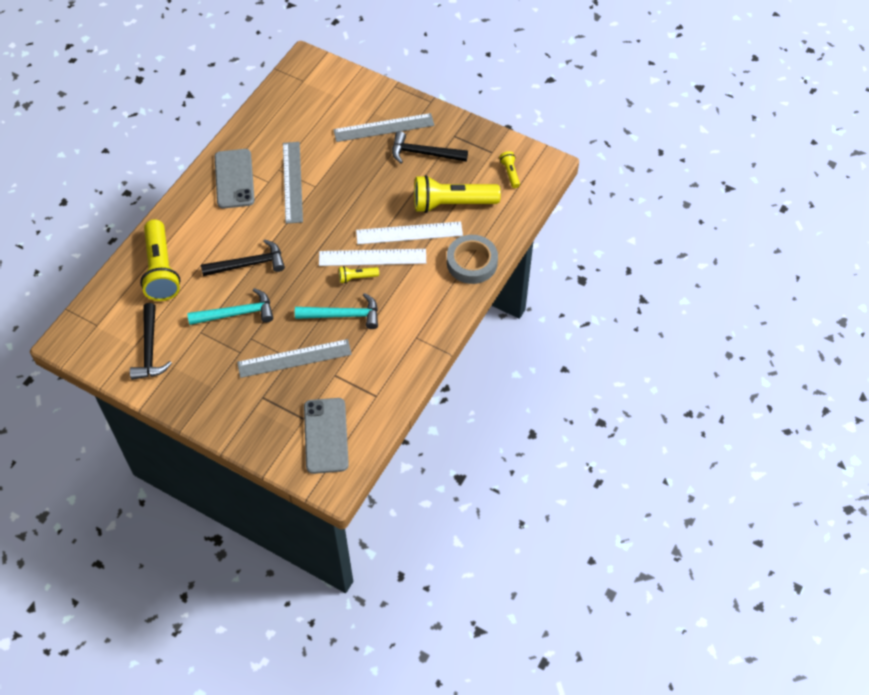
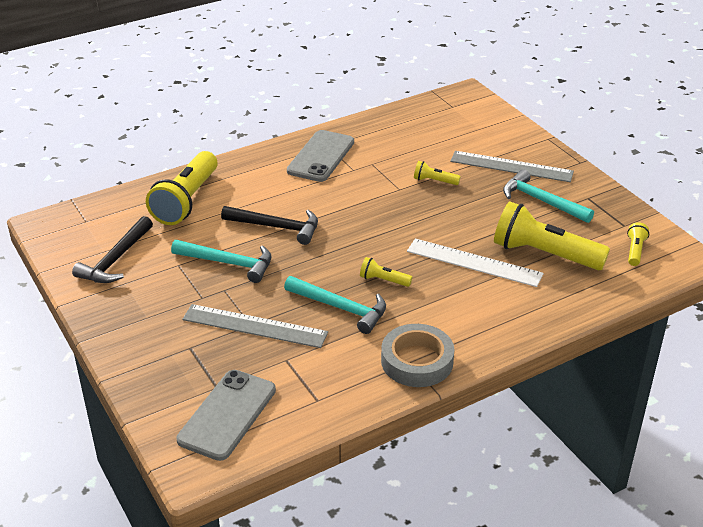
camera: 30 degrees right, 20 degrees down
grey ruler [283,142,303,224] -> none
white ruler [319,249,426,266] -> none
black hammer [392,131,468,164] -> turquoise hammer [503,170,594,223]
grey tape [447,235,498,284] -> grey tape moved to [381,324,454,387]
none -> yellow flashlight [414,161,461,185]

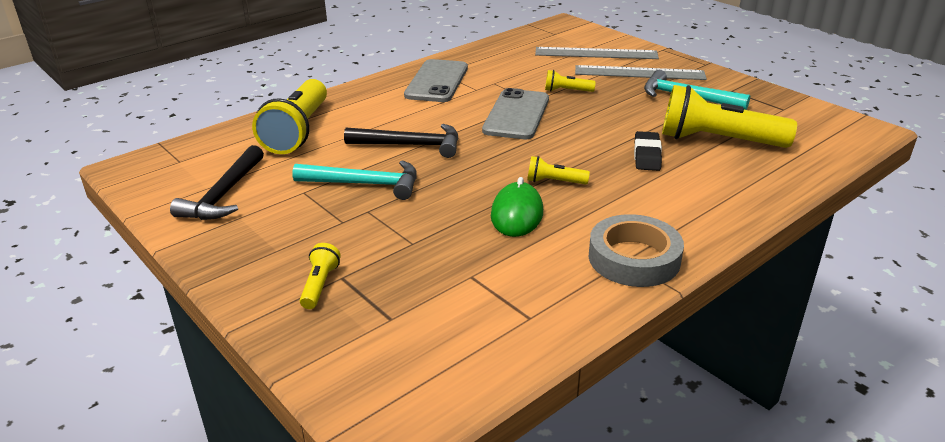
camera: 10 degrees left, 5 degrees down
grey phone [177,370,276,461] -> grey phone moved to [482,88,549,139]
grey ruler [182,304,328,348] -> grey ruler moved to [535,47,659,59]
turquoise hammer [284,276,386,334] -> green mouse [491,177,543,237]
white ruler [407,239,544,287] -> black eraser [634,131,662,171]
yellow flashlight [627,222,649,266] -> yellow flashlight moved to [300,243,341,309]

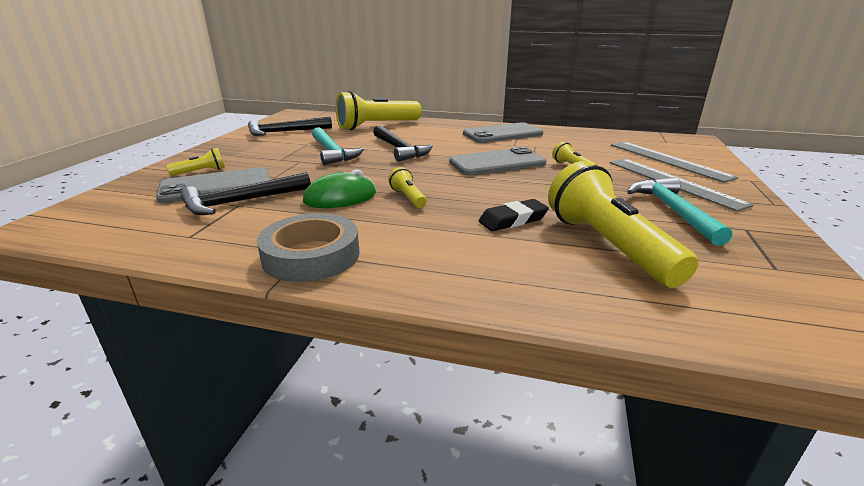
camera: 55 degrees right, 5 degrees down
none -> grey phone [156,167,271,203]
none -> black hammer [181,172,311,215]

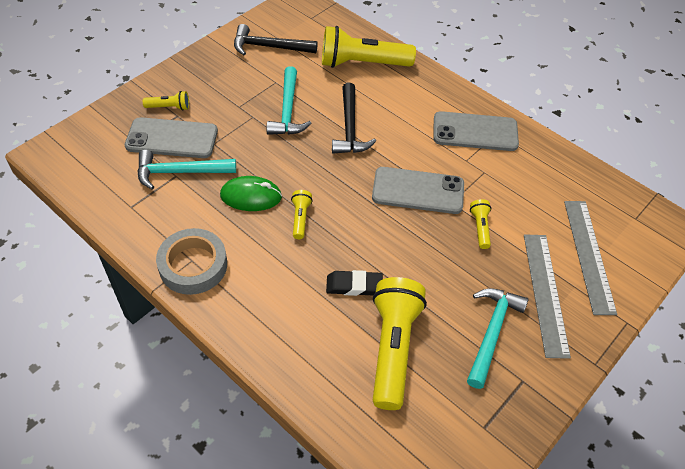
camera: 25 degrees right, 25 degrees up
black hammer [181,172,311,215] -> turquoise hammer [138,150,236,190]

